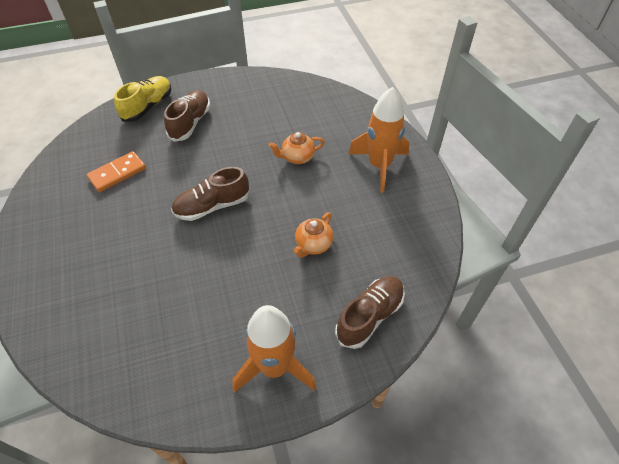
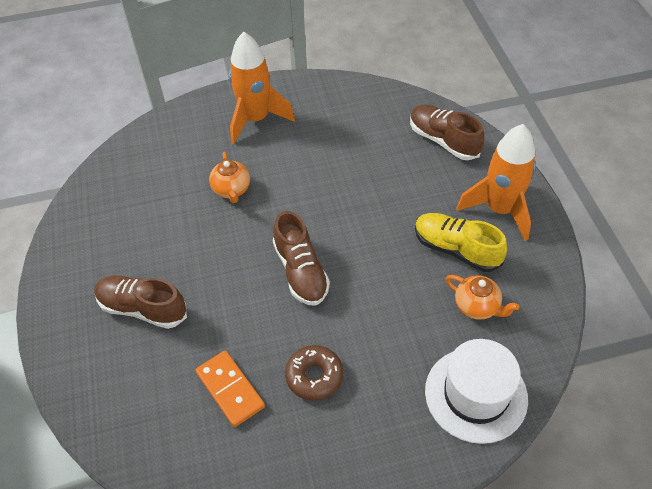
camera: 85 degrees left, 0 degrees up
yellow shoe [114,76,171,122] -> yellow shoe moved to [415,213,508,272]
orange teapot [294,212,333,258] -> orange teapot moved to [446,275,519,320]
none -> brown donut [285,345,343,401]
none -> white hat [425,339,528,444]

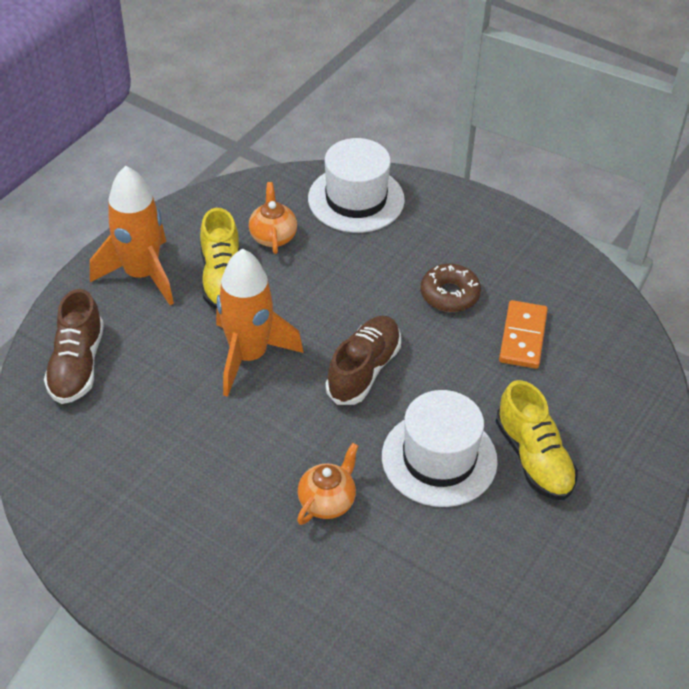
camera: 135 degrees left, 5 degrees down
brown shoe [94,276,187,329] -> yellow shoe [496,380,578,500]
orange rocket [229,32,295,144] -> orange rocket moved to [216,249,304,397]
none -> white hat [382,390,498,507]

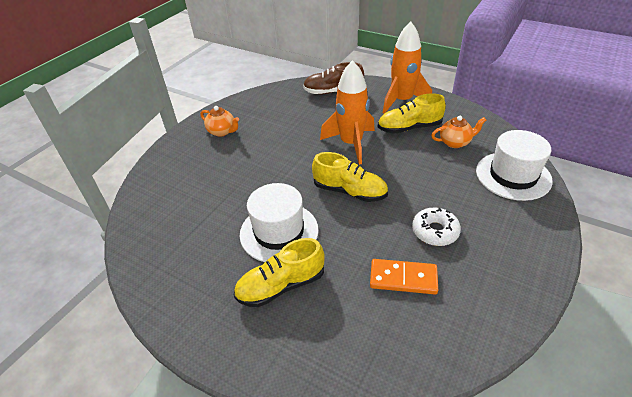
camera: 90 degrees right, 5 degrees down
orange teapot [297,443,358,525] -> orange teapot moved to [200,106,239,137]
brown shoe [326,316,401,405] -> yellow shoe [312,152,388,202]
brown donut [421,264,481,312] -> white donut [412,208,461,246]

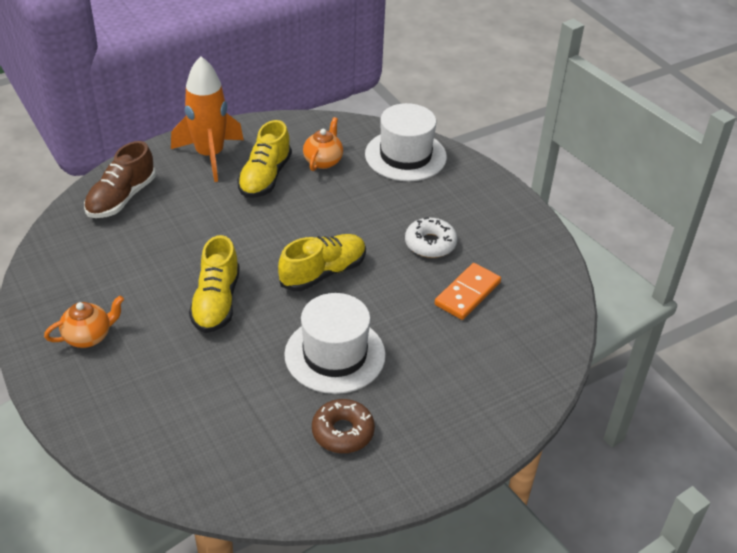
camera: 65 degrees left, 0 degrees up
yellow shoe [234,238,325,307] -> yellow shoe moved to [189,235,240,333]
orange rocket [320,60,375,165] -> none
none -> brown donut [312,399,375,453]

